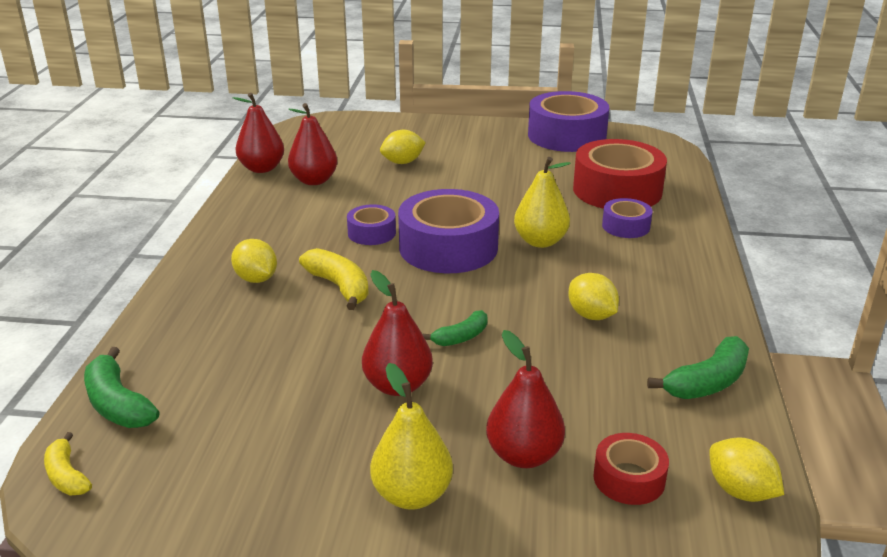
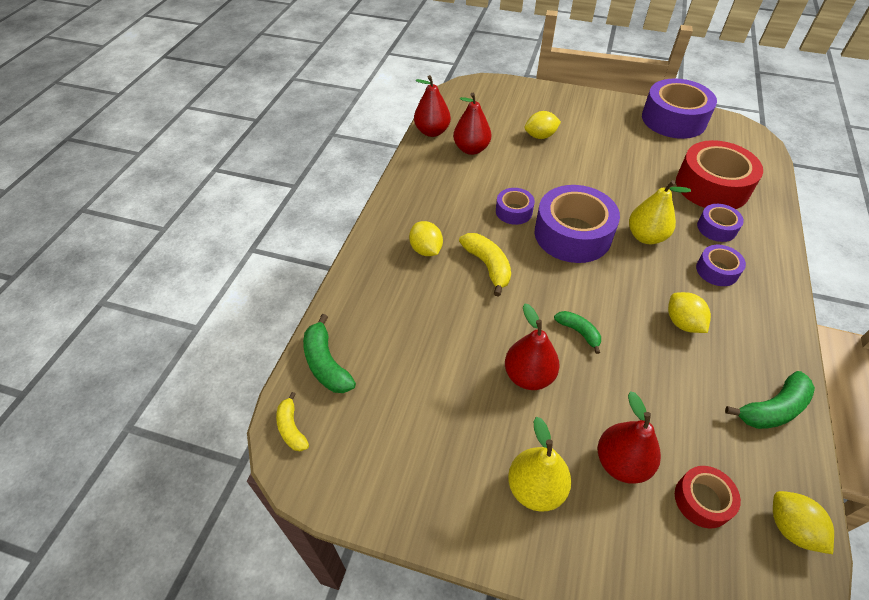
camera: 10 degrees right, 20 degrees up
green banana [422,310,487,346] -> green banana turned 105 degrees counterclockwise [554,311,601,354]
none -> purple tape [696,245,746,286]

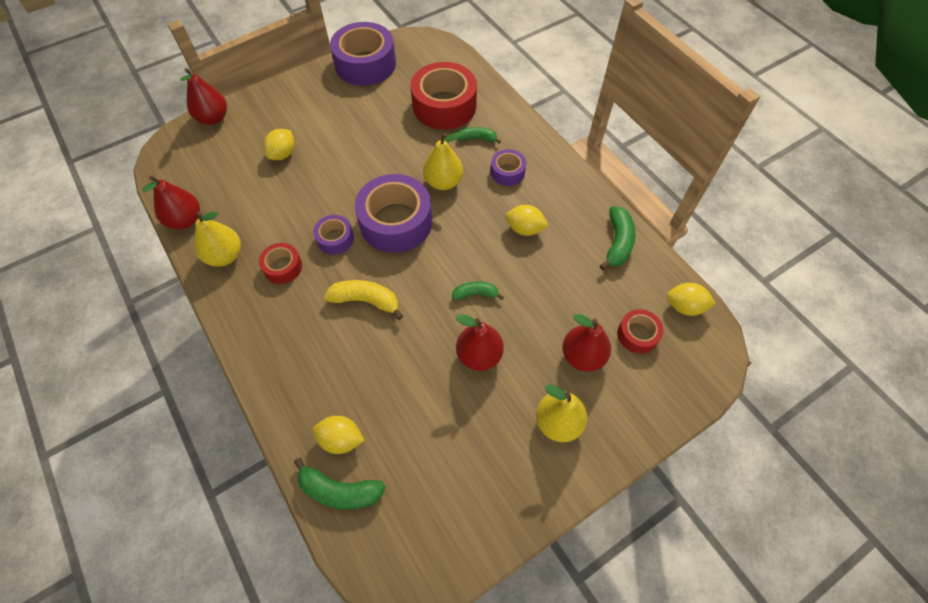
camera: 50 degrees left, 10 degrees up
yellow banana [276,392,309,451] -> none
yellow lemon [409,221,443,256] -> yellow lemon moved to [313,416,365,454]
red pear [453,93,491,155] -> red pear moved to [181,68,227,125]
purple tape [697,204,744,242] -> green banana [458,127,501,143]
none -> yellow pear [194,211,241,267]
none -> red tape [259,243,302,284]

